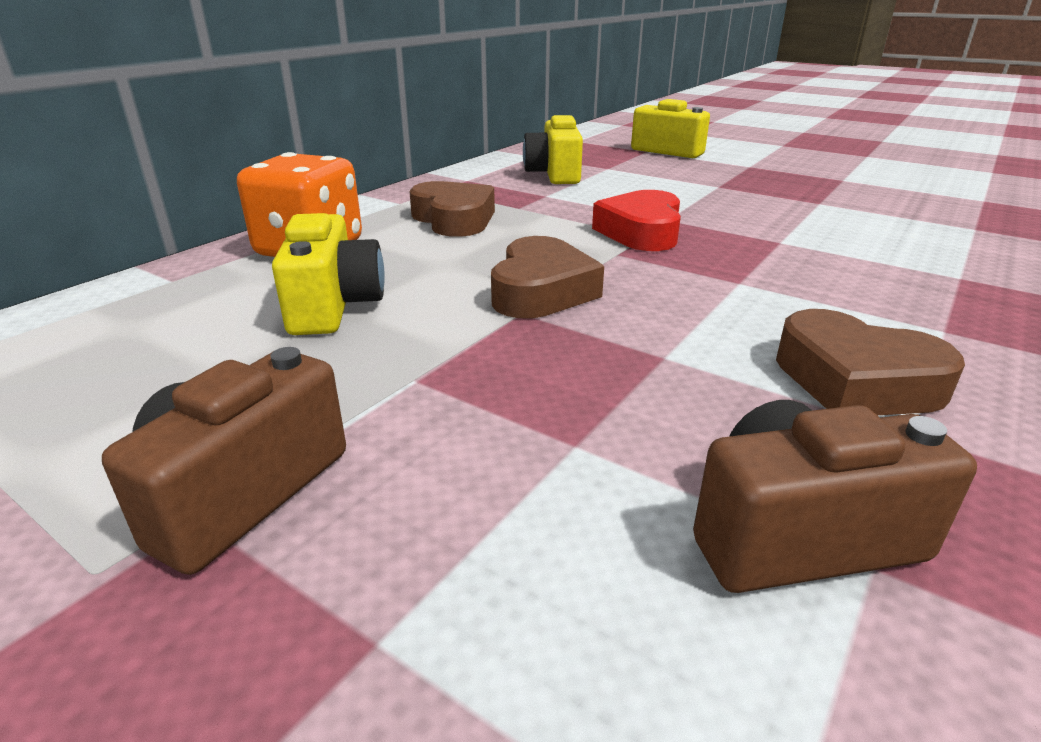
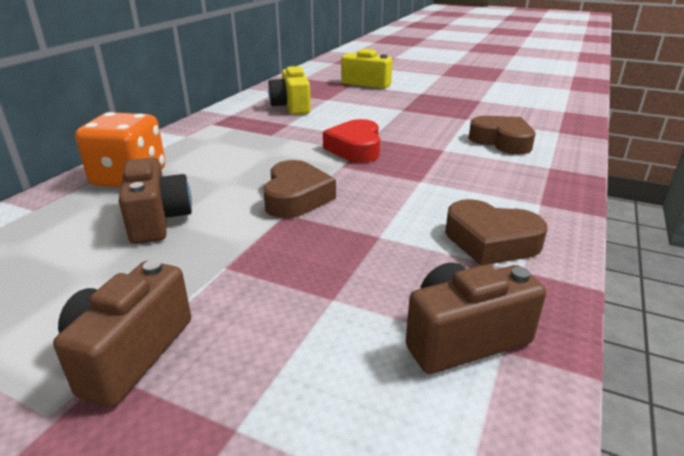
camera: 10 degrees left, 0 degrees up
yellow camera [272,213,385,335] -> brown camera [119,157,192,244]
brown heart [409,181,495,237] -> brown heart moved to [469,116,536,154]

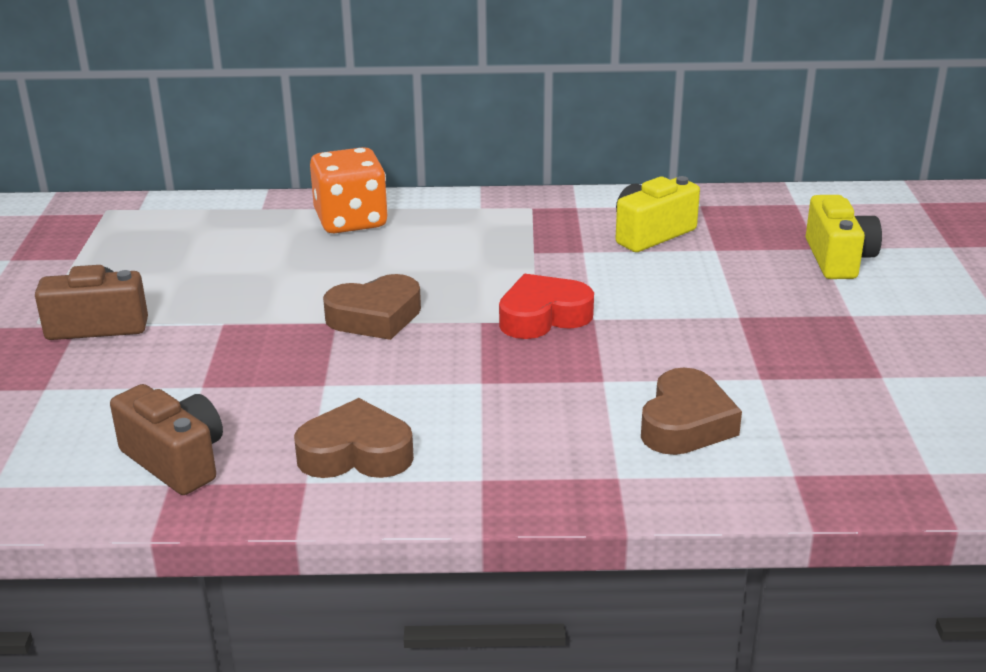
camera: 65 degrees right, 0 degrees up
brown camera [119,157,192,244] -> none
brown heart [445,199,548,266] -> brown heart turned 90 degrees clockwise [294,398,414,478]

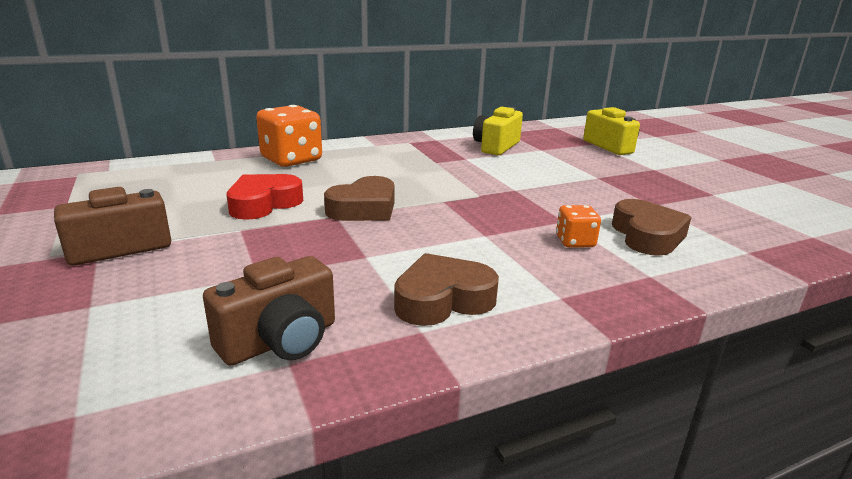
camera: 25 degrees left, 5 degrees down
brown camera [110,384,223,495] -> brown camera turned 120 degrees clockwise [203,256,335,366]
red heart [499,274,594,339] -> red heart moved to [226,174,303,220]
none -> orange dice [556,205,601,248]

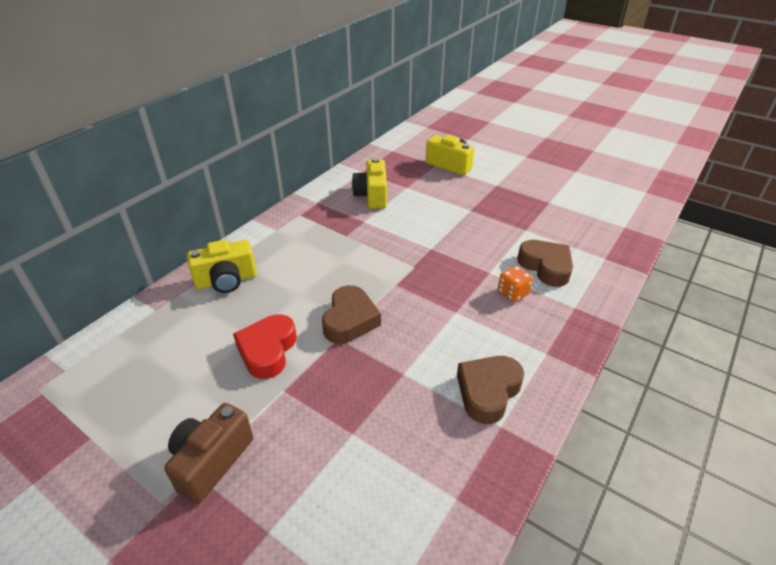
camera: 30 degrees left, 15 degrees up
brown camera [203,256,335,366] -> none
orange dice [256,105,322,167] -> yellow camera [187,240,257,293]

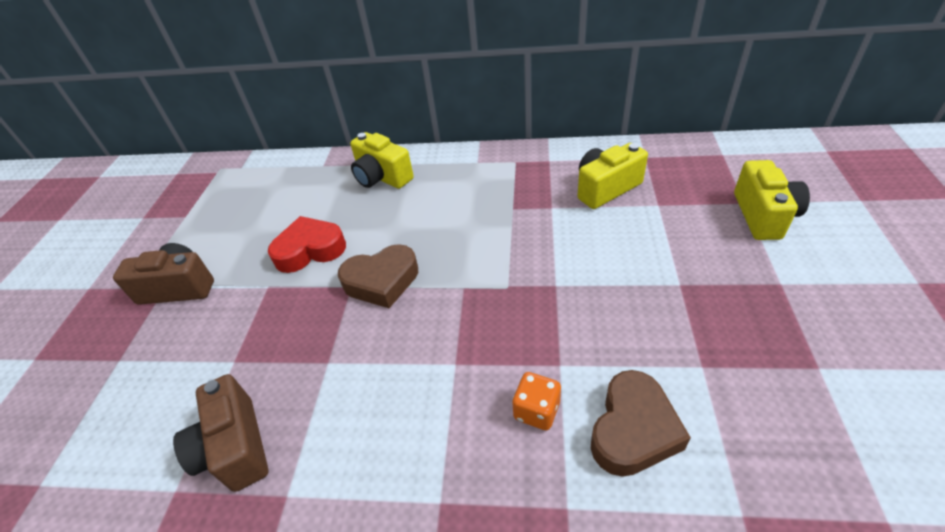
camera: 65 degrees right, 5 degrees up
brown heart [457,356,524,424] -> none
none -> brown camera [173,374,269,492]

